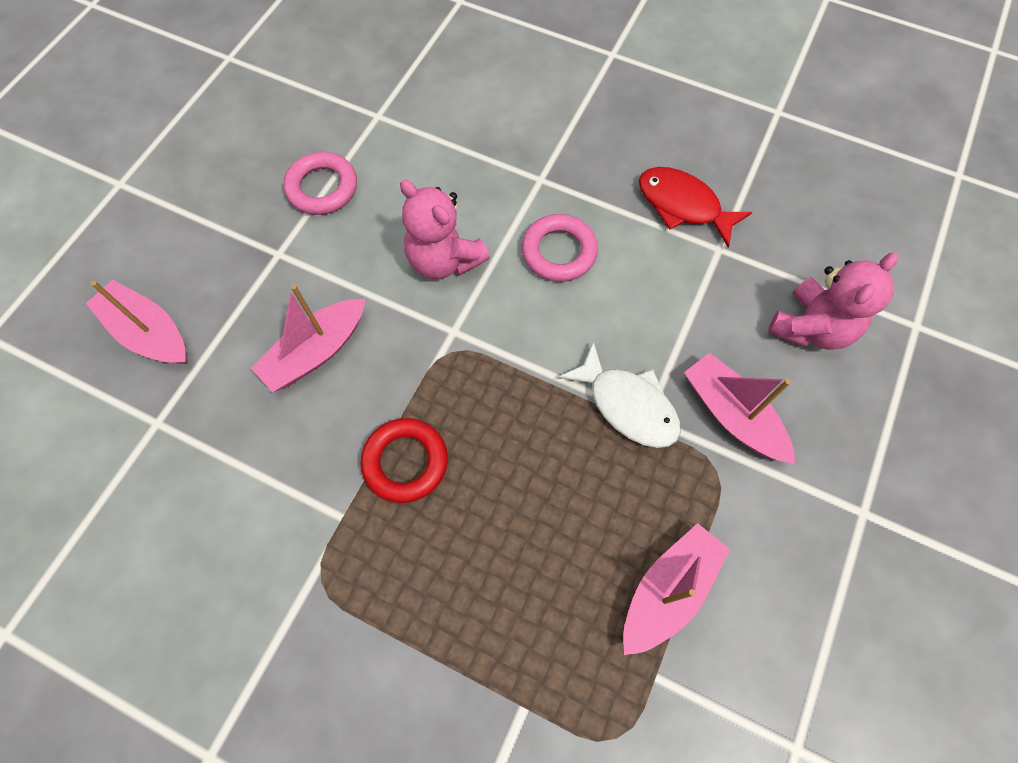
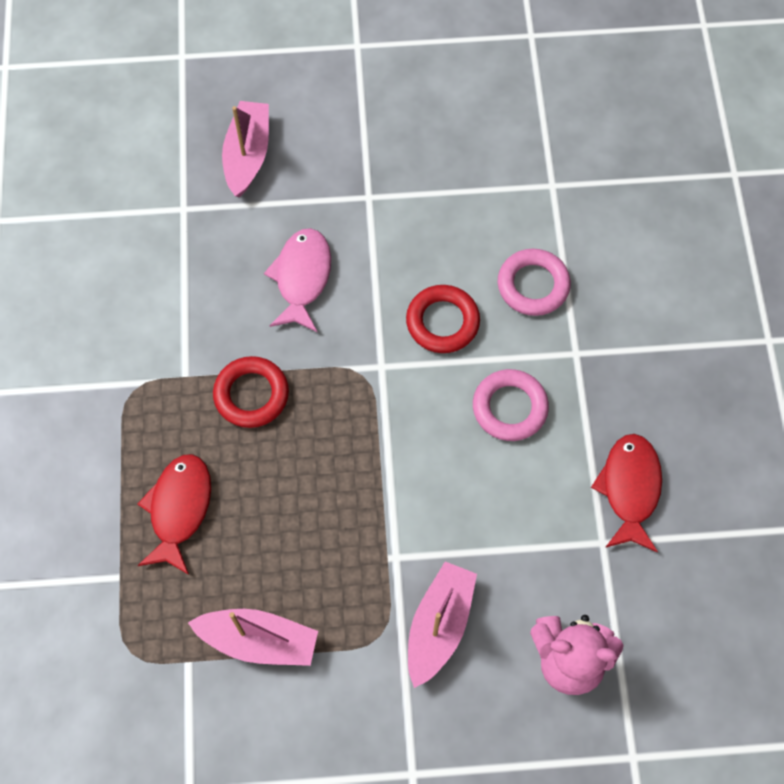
camera: 60 degrees right, 0 degrees up
pink boat [251,285,365,392] -> pink fish [264,228,331,333]
pink ring [283,152,357,215] -> pink ring moved to [498,249,571,316]
pink teddy bear [400,180,490,279] -> red ring [406,285,480,353]
white fish [558,341,681,448] -> none
none -> red fish [138,454,211,575]

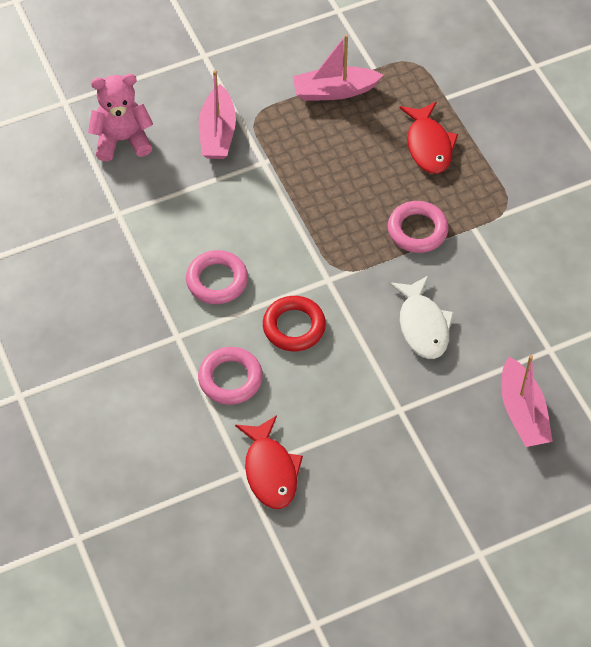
camera: 160 degrees right, 10 degrees down
red ring [213,356,289,428] -> pink ring [388,201,449,253]
pink fish [264,228,331,333] -> white fish [389,275,454,359]
red fish [591,434,662,552] -> red fish moved to [235,415,303,509]

